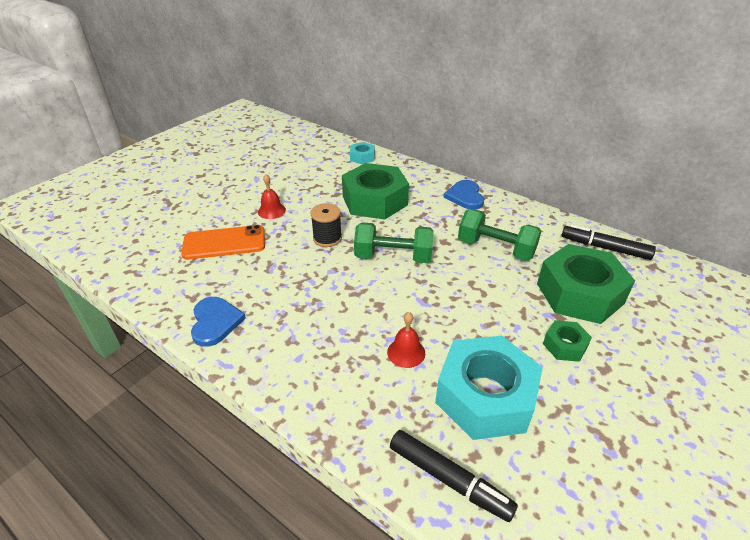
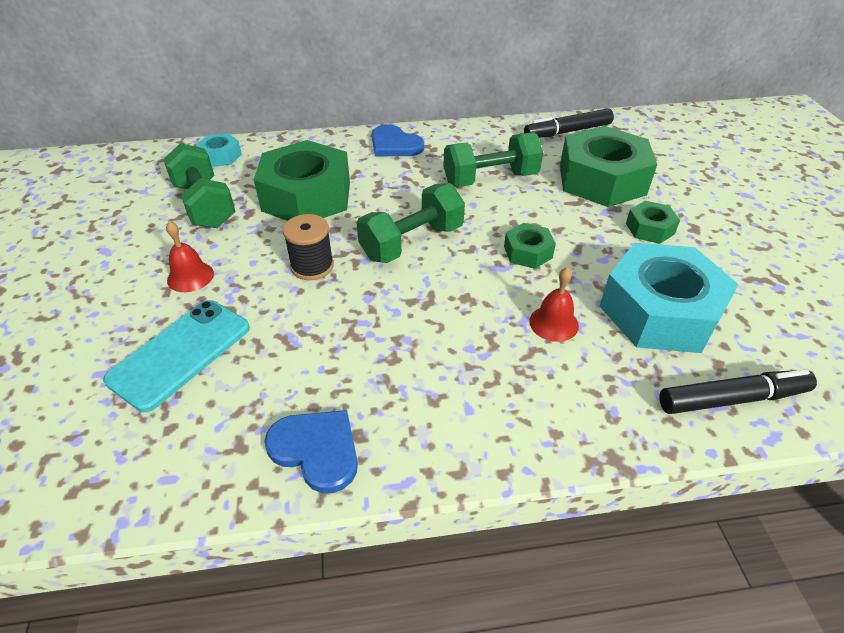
camera: 45 degrees left, 5 degrees up
orange phone [181,225,265,260] -> turquoise phone [103,300,250,412]
none -> green dumbbell [163,143,236,228]
none -> green nut [504,223,556,269]

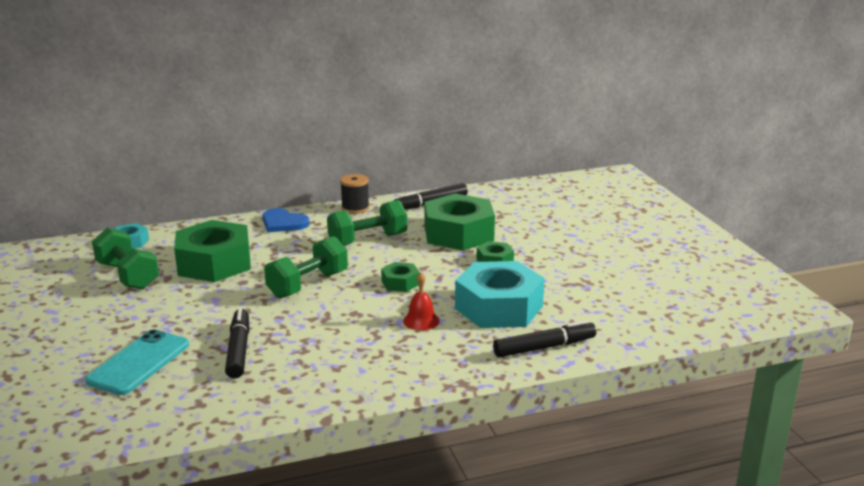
camera: 10 degrees left, 20 degrees down
red bell [166,221,214,292] -> none
blue heart [264,410,358,493] -> none
black spool [283,214,334,280] -> black spool moved to [340,174,369,214]
none -> black marker [225,308,249,379]

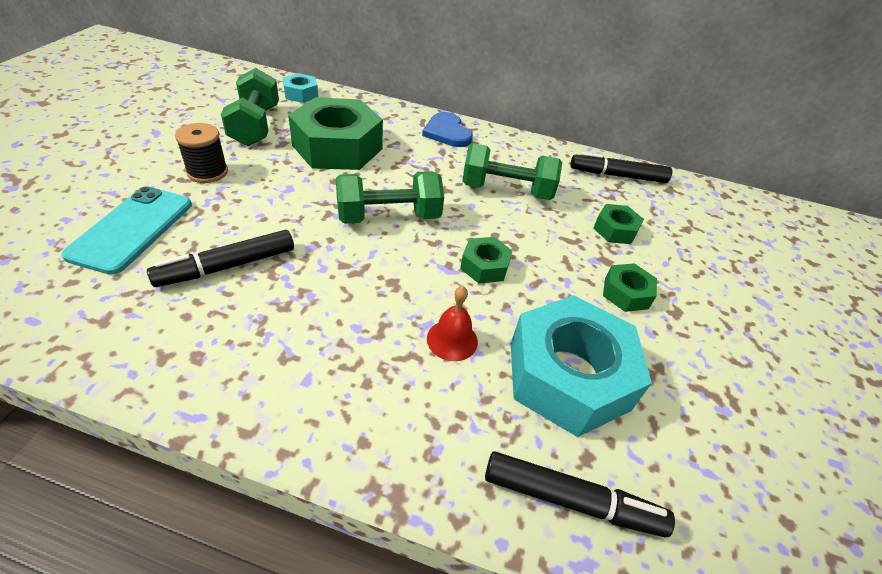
camera: 30 degrees right, 20 degrees up
turquoise phone [85,329,189,395] -> turquoise phone turned 45 degrees counterclockwise [61,186,192,275]
black marker [225,308,249,379] -> black marker turned 150 degrees counterclockwise [147,230,294,287]
black spool [340,174,369,214] -> black spool moved to [175,123,228,183]
green nut [424,193,495,251] -> green nut [593,204,644,244], size x0.46

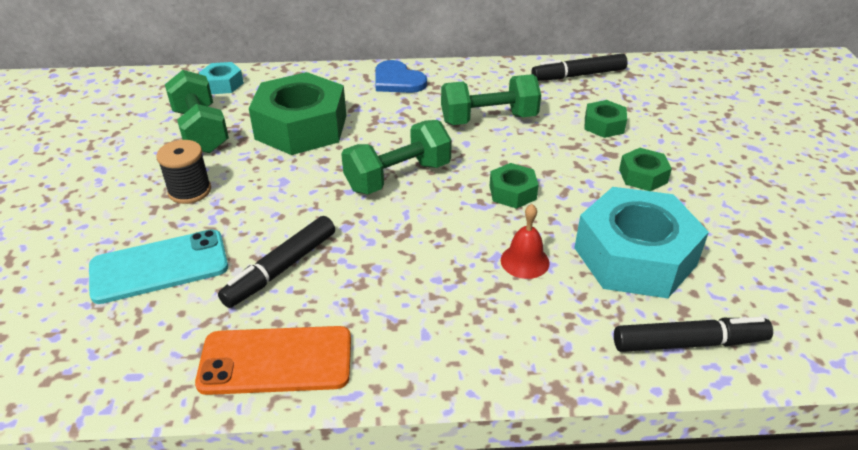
camera: 15 degrees left, 5 degrees down
turquoise phone [61,186,192,275] -> turquoise phone turned 75 degrees clockwise [89,230,228,304]
none -> orange phone [195,326,351,395]

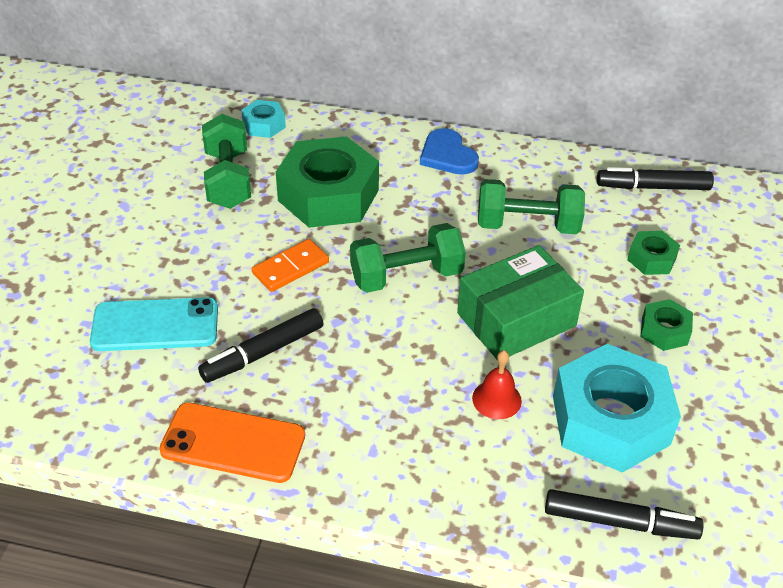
camera: 15 degrees right, 5 degrees up
black spool [156,140,211,204] -> none
green nut [490,163,538,209] -> green box [457,245,584,361]
none -> orange domino [252,239,329,292]

